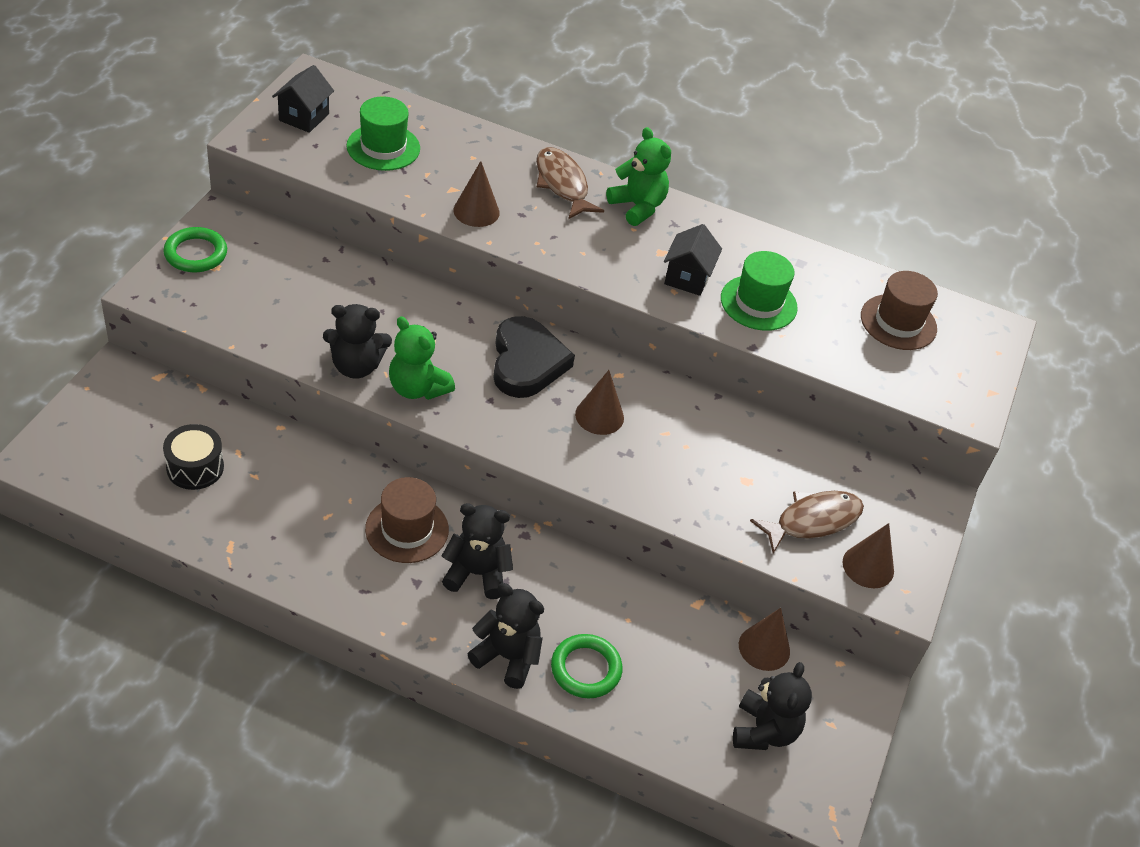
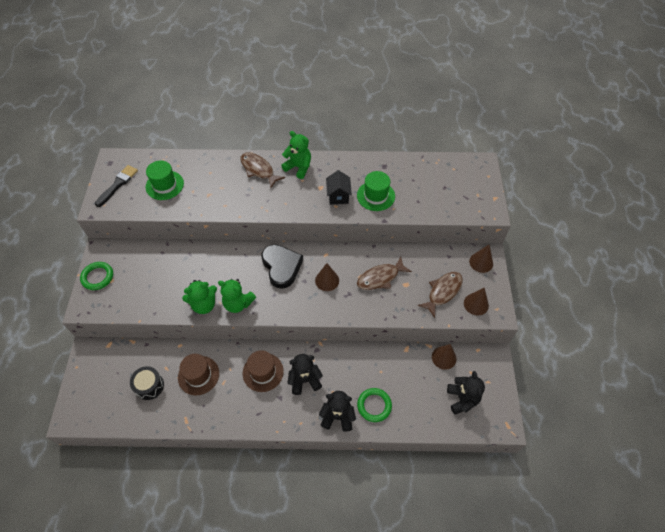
camera: 15 degrees left, 10 degrees up
black house [272,65,334,133] -> black brush [95,165,138,207]
black teddy bear [323,304,392,379] -> green teddy bear [182,280,217,314]
brown cone [453,161,500,227] -> brown cone moved to [469,245,493,273]
brown hat [861,271,938,350] -> brown hat moved to [178,354,219,395]
none -> brown fish [357,257,412,290]

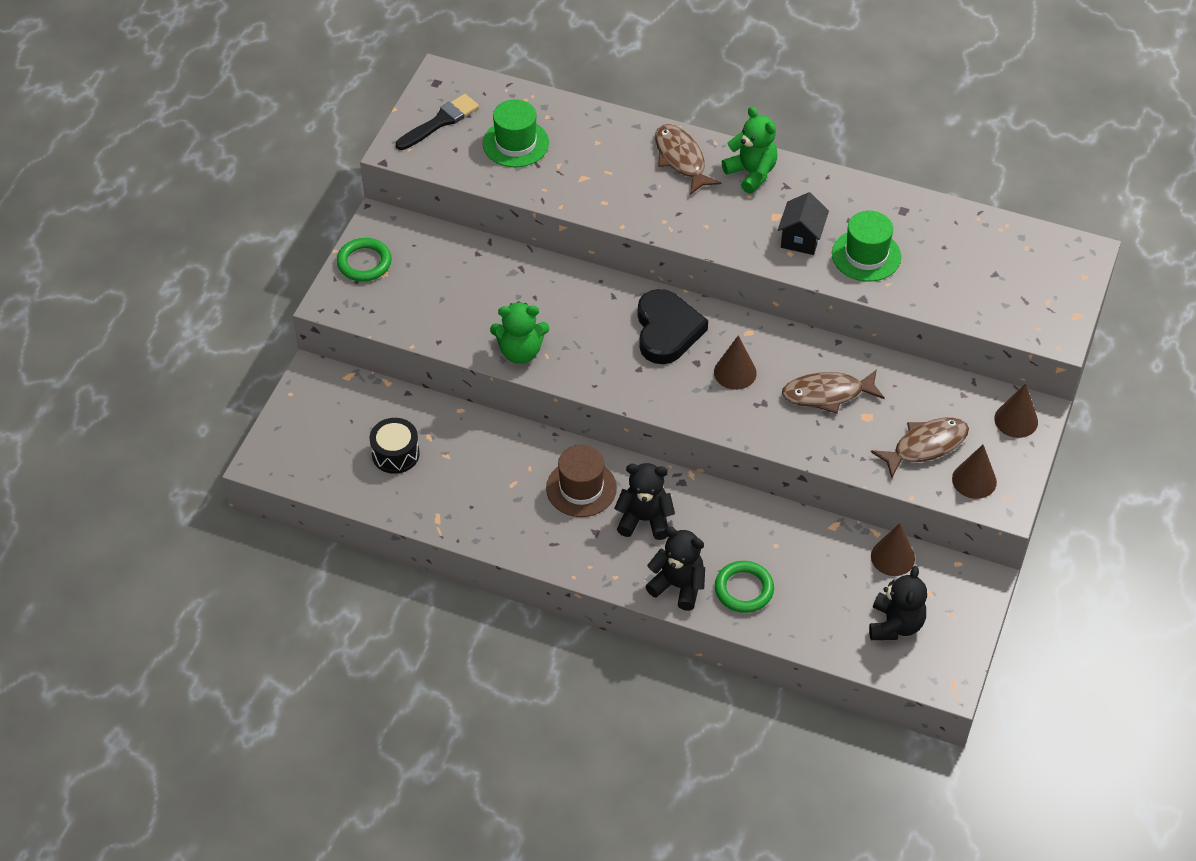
camera: 20 degrees right, 5 degrees down
brown hat [178,354,219,395] -> none
green teddy bear [218,279,256,313] -> none

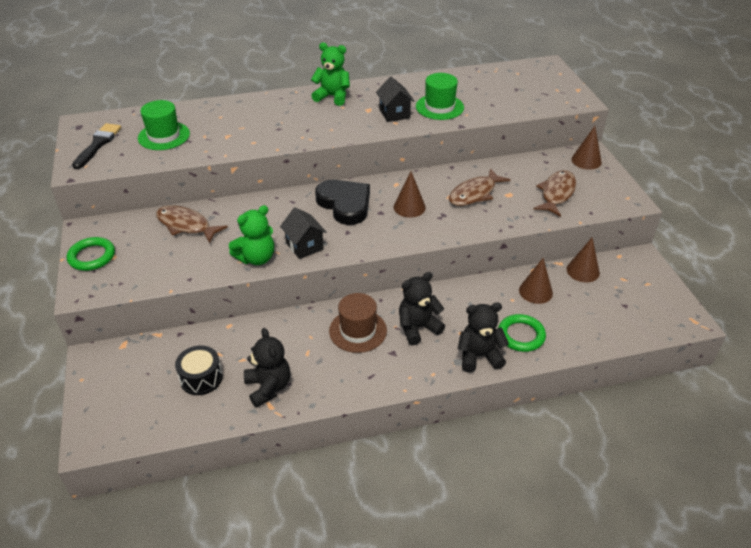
camera: 35 degrees left, 10 degrees down
brown fish [655,124,721,195] -> brown fish moved to [156,205,228,243]
black teddy bear [869,566,927,640] -> black teddy bear moved to [244,328,290,408]
brown cone [952,445,997,499] -> brown cone moved to [519,258,553,304]
none -> black house [280,207,327,259]

